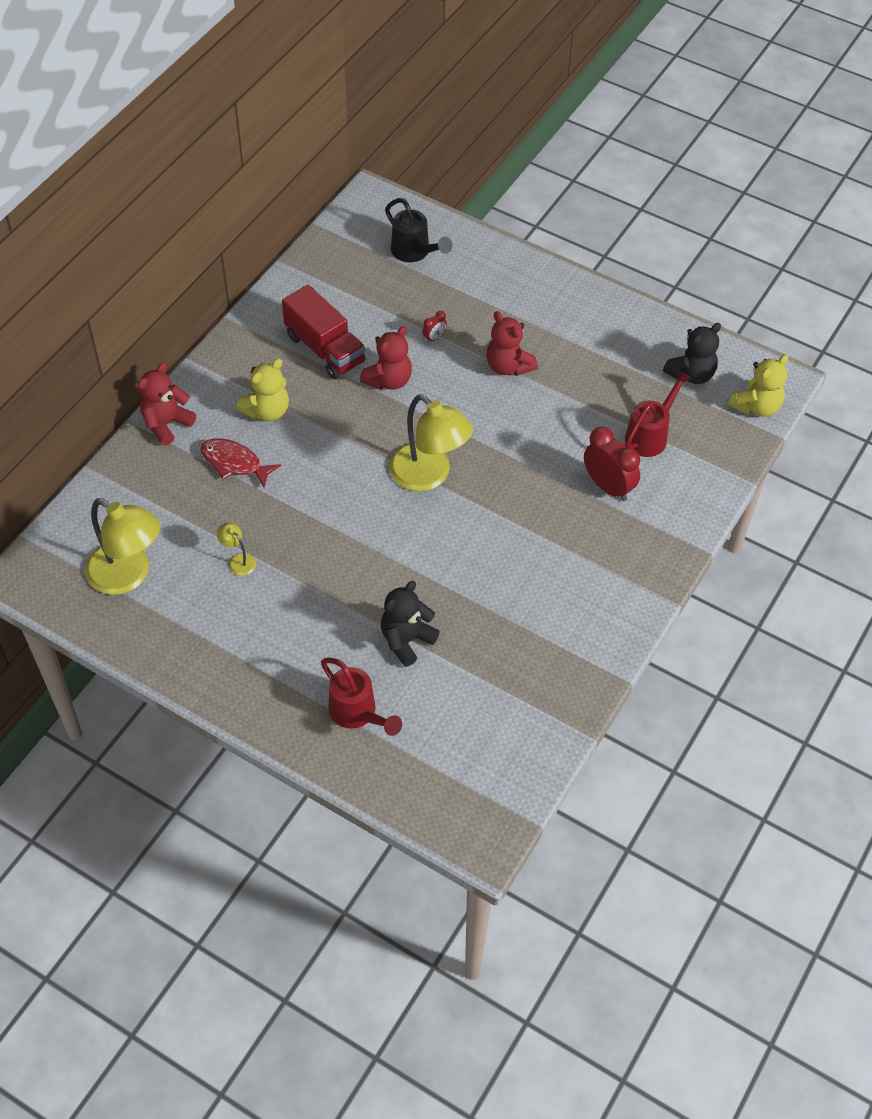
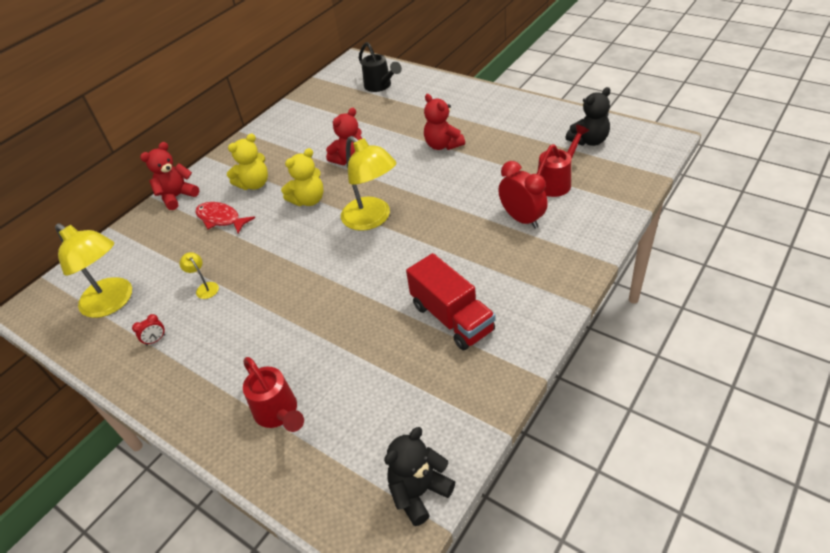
camera: 10 degrees right, 10 degrees down
red truck [282,285,365,379] -> red truck moved to [406,253,496,351]
black teddy bear [381,581,440,667] -> black teddy bear moved to [384,427,455,526]
red clock [422,311,447,343] -> red clock moved to [132,314,166,346]
yellow teddy bear [728,354,789,416] -> yellow teddy bear moved to [281,148,324,206]

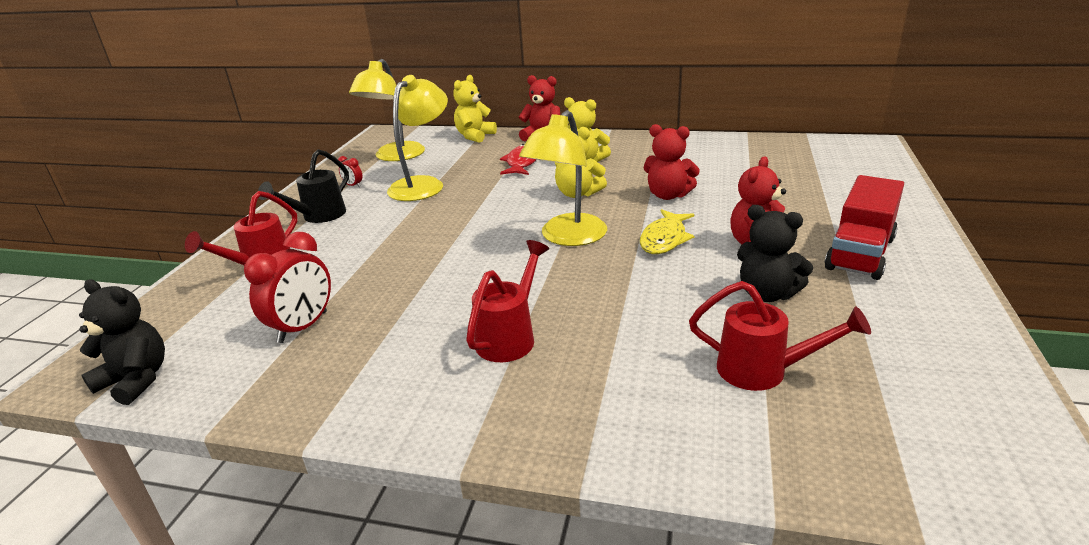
camera: 65 degrees right, 15 degrees down
yellow lamp [179,252,219,299] -> yellow lamp [387,75,448,201], size x2.35
black watering can [359,42,402,92] -> black watering can moved to [258,149,349,223]
red truck [406,253,496,351] -> red truck moved to [825,175,904,280]
red clock [498,161,548,229] -> red clock moved to [244,232,331,343]
black teddy bear [565,87,611,146] -> black teddy bear moved to [737,205,813,302]
none -> yellow teddy bear [453,75,497,143]
none -> red watering can [466,240,549,362]
none -> yellow fish [640,209,694,254]

